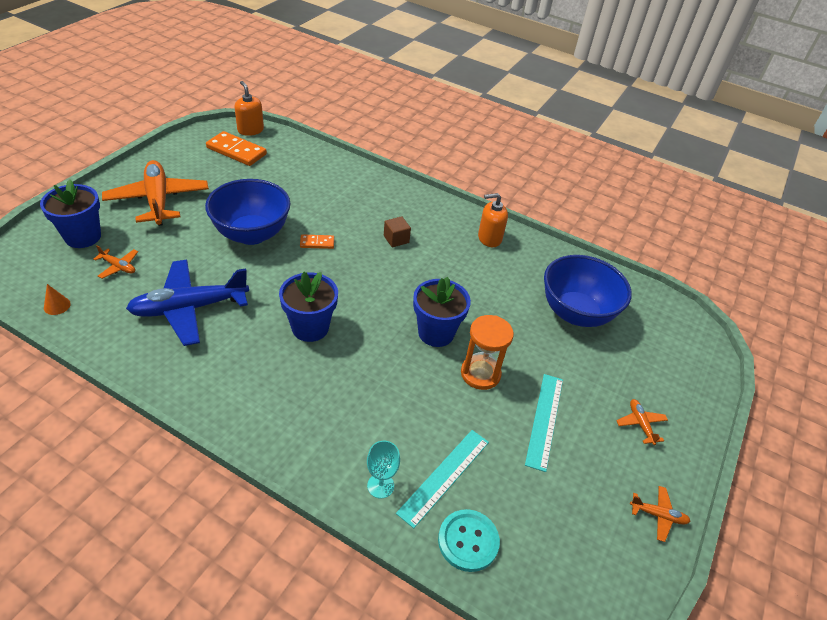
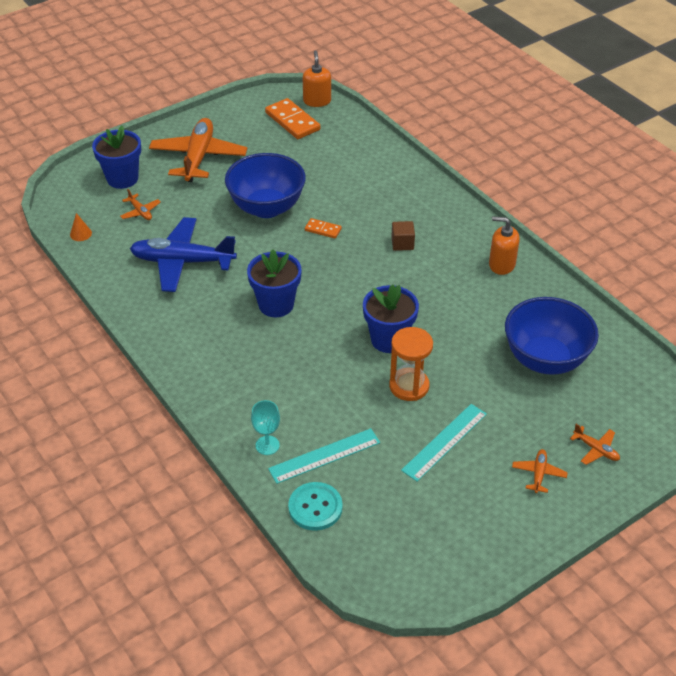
camera: 30 degrees right, 0 degrees up
orange plane [630,486,690,542] -> orange plane moved to [570,424,620,465]

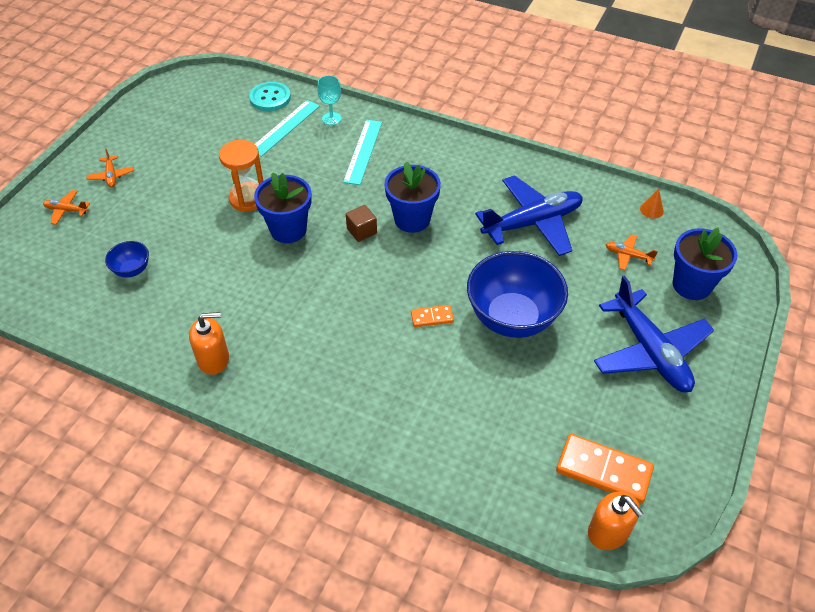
camera: 150 degrees right, 5 degrees up
orange plane [149,118,247,182] -> blue plane [594,276,714,392]
brown cube [391,221,415,251] -> brown cube moved to [346,205,377,242]
turquoise ruler [401,404,487,482] -> turquoise ruler moved to [343,120,382,185]
blue bowl [505,297,599,375] -> blue bowl [105,241,149,278], size x0.46

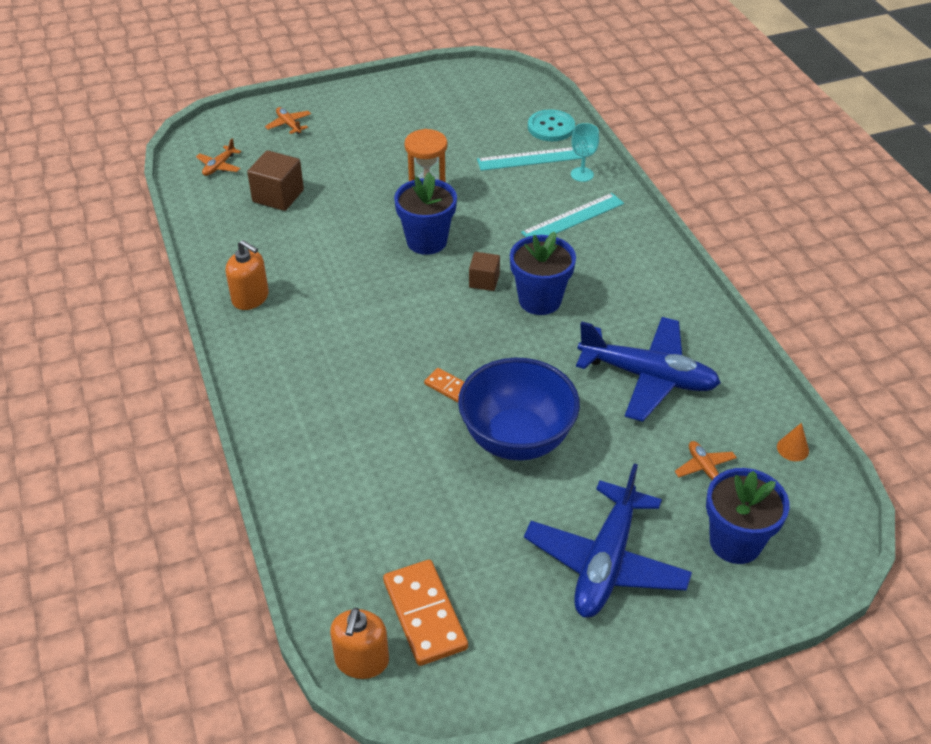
camera: 45 degrees right, 5 degrees down
orange plane [86,149,134,188] -> orange plane moved to [196,138,241,176]
blue bowl [105,241,149,278] -> brown cube [247,150,304,211]

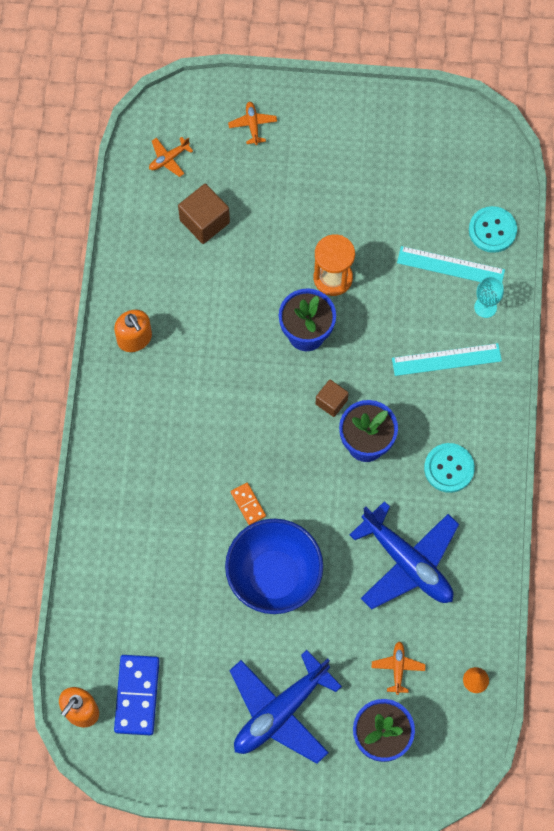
camera: 25 degrees right, 25 degrees up
orange domino [383,560,468,666] -> blue domino [114,655,160,735]
none -> turquoise button [424,443,475,493]

